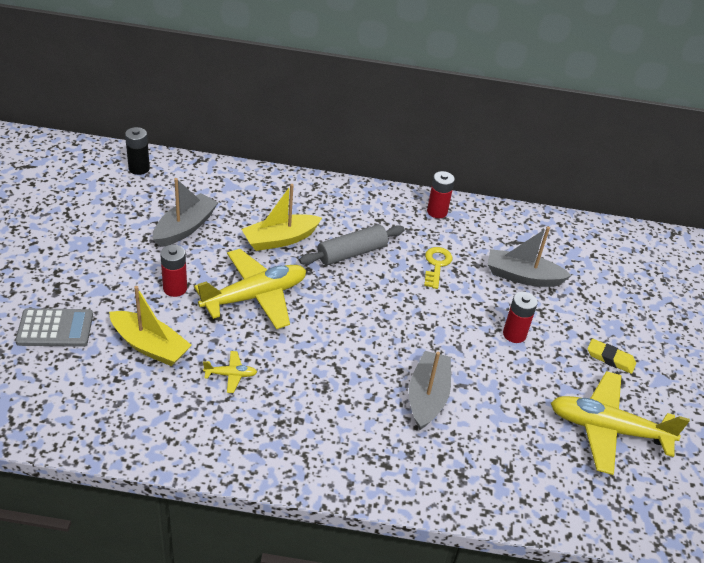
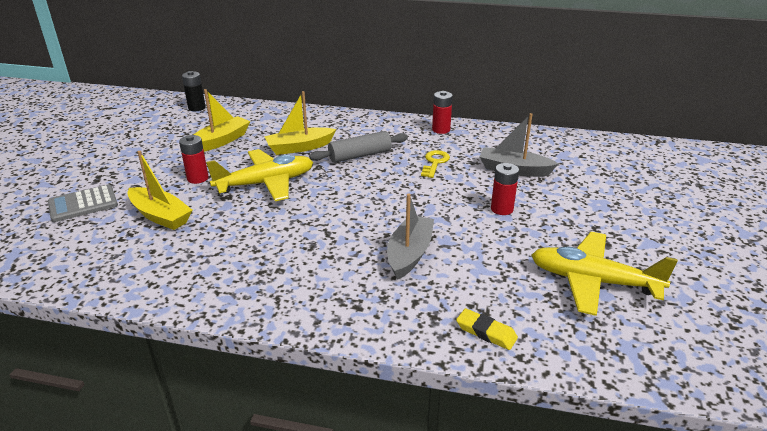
camera: 10 degrees right, 10 degrees down
grey calculator [15,308,93,347] -> grey calculator turned 150 degrees clockwise [48,184,118,222]
grey boat [153,178,218,247] -> yellow boat [194,89,250,152]
yellow plane [203,351,257,393] -> none
yellow eraser [587,339,636,374] -> yellow eraser moved to [456,308,518,350]

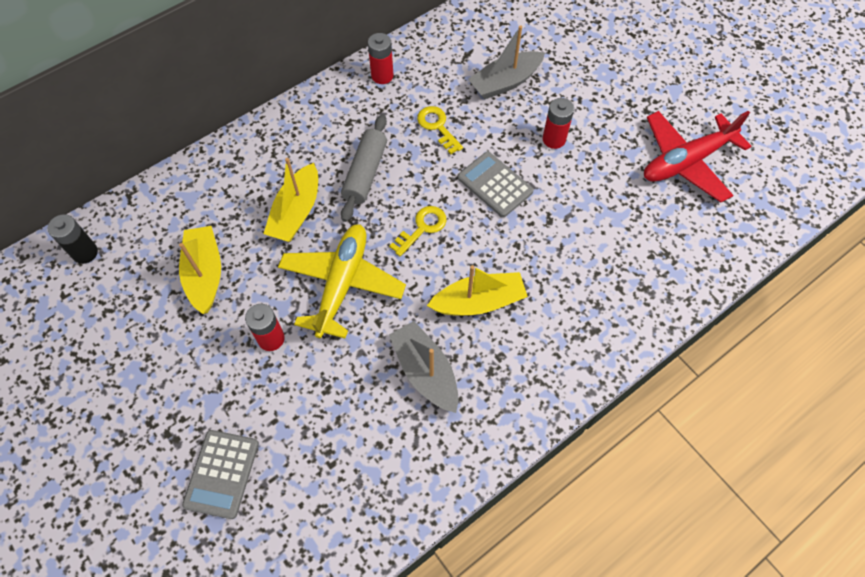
camera: 50 degrees left, 30 degrees up
yellow boat [127,151,192,230] -> yellow boat moved to [427,265,528,316]
grey boat [387,193,434,280] -> grey boat moved to [389,321,459,413]
yellow eraser [456,308,518,350] -> none
yellow plane [531,232,678,316] -> red plane [644,111,751,202]
none -> yellow key [389,206,446,256]
none -> grey calculator [458,152,534,217]

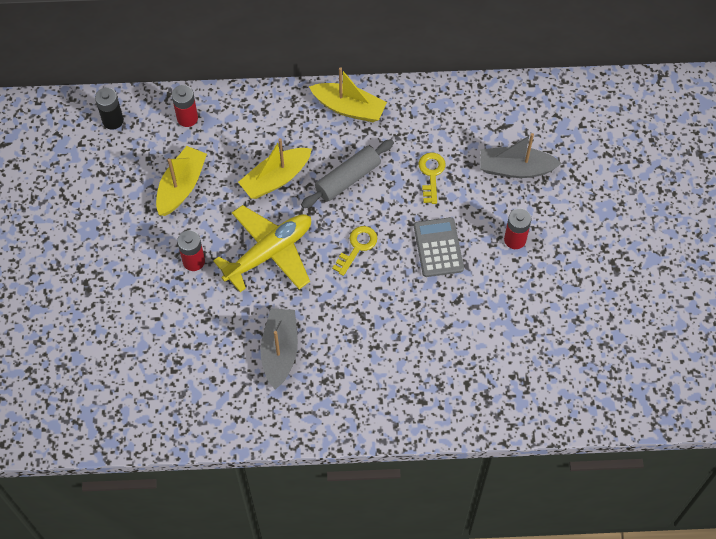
camera: 35 degrees right, 0 degrees up
grey calculator [182,430,259,519] -> none
red battery [368,33,394,84] -> red battery moved to [172,85,198,127]
yellow key [389,206,446,256] -> yellow key turned 45 degrees counterclockwise [332,226,377,276]
yellow boat [427,265,528,316] -> yellow boat moved to [309,67,387,122]
red plane [644,111,751,202] -> none

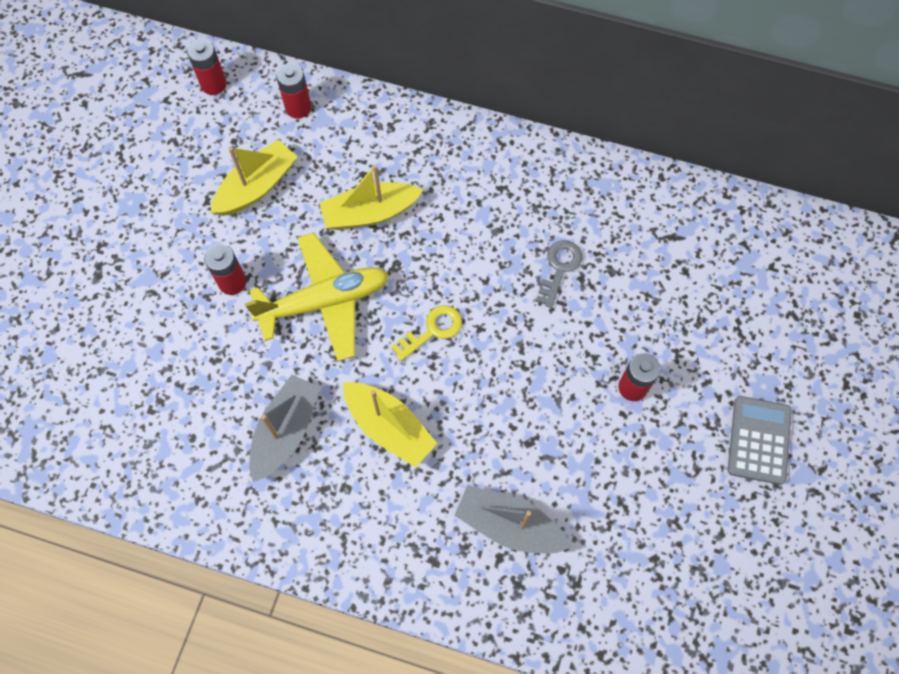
camera: 20 degrees right, 5 degrees up
black battery [95,88,124,130] -> red battery [187,39,227,95]
grey rolling pin [301,139,394,208] -> none
yellow boat [309,67,387,122] -> yellow boat moved to [343,382,438,467]
grey calculator [414,217,464,277] -> grey calculator moved to [728,396,792,485]
yellow key [419,152,446,204] -> grey key [536,240,582,308]
grey boat [480,133,562,178] -> grey boat moved to [454,485,571,553]

